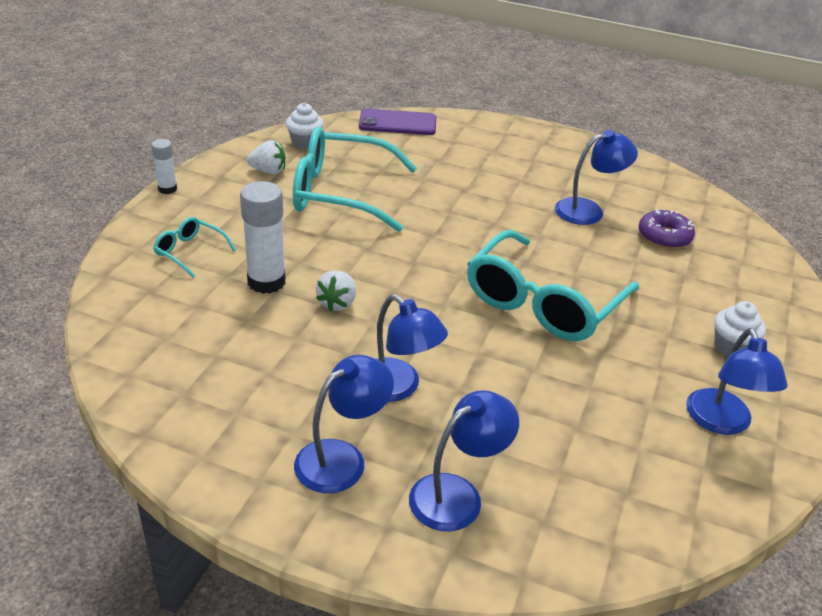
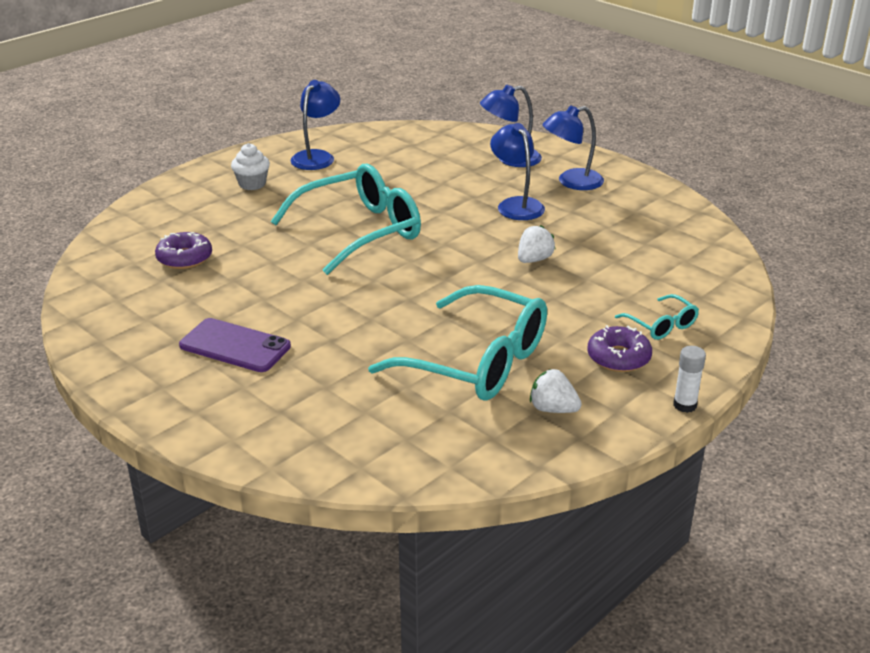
camera: 155 degrees left, 5 degrees down
white glue stick [240,181,286,294] -> none
white cupcake [286,103,324,149] -> none
purple phone [359,109,436,135] -> purple phone moved to [179,318,291,372]
blue lamp [555,130,638,225] -> none
none -> purple donut [587,325,652,372]

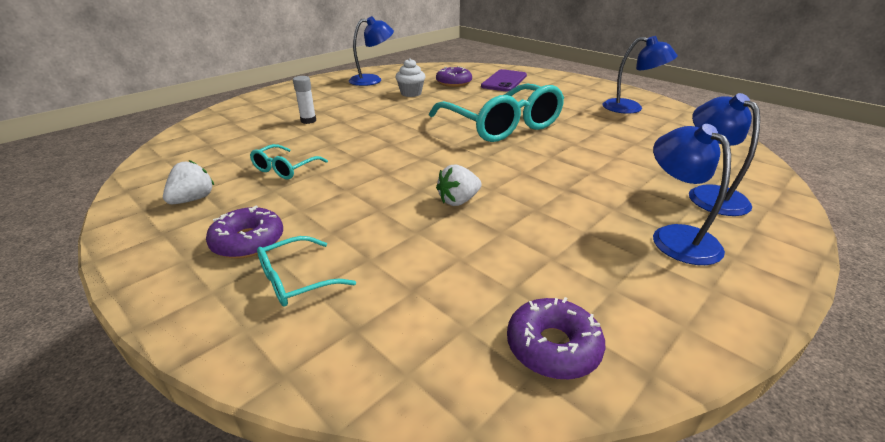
camera: 90 degrees right, 0 degrees up
purple phone [179,318,291,372] -> purple phone moved to [481,69,527,92]
white cupcake [231,143,270,190] -> white cupcake moved to [396,58,425,97]
turquoise glasses [368,285,547,401] -> turquoise glasses [250,144,328,180], size x0.45
blue lamp [490,123,545,220] -> blue lamp moved to [349,16,394,86]
white strawberry [518,225,555,263] -> white strawberry turned 105 degrees clockwise [436,165,482,206]
white glue stick [673,346,706,413] -> white glue stick moved to [293,76,316,124]
none -> purple donut [507,297,605,379]

